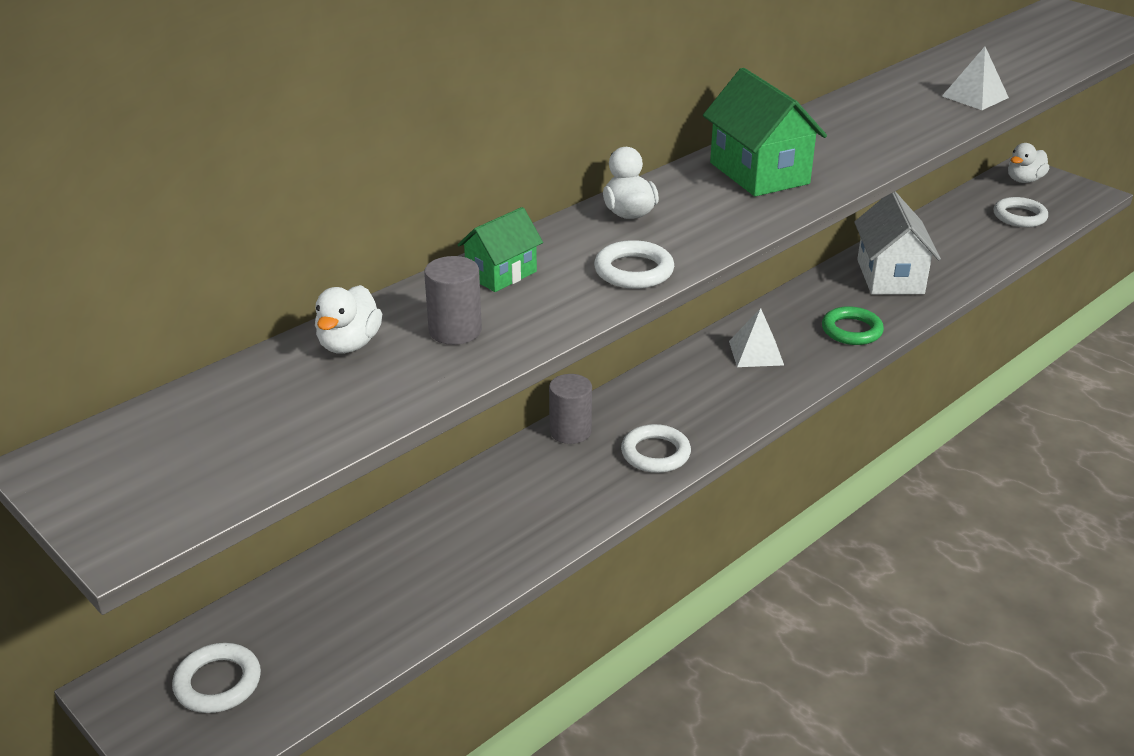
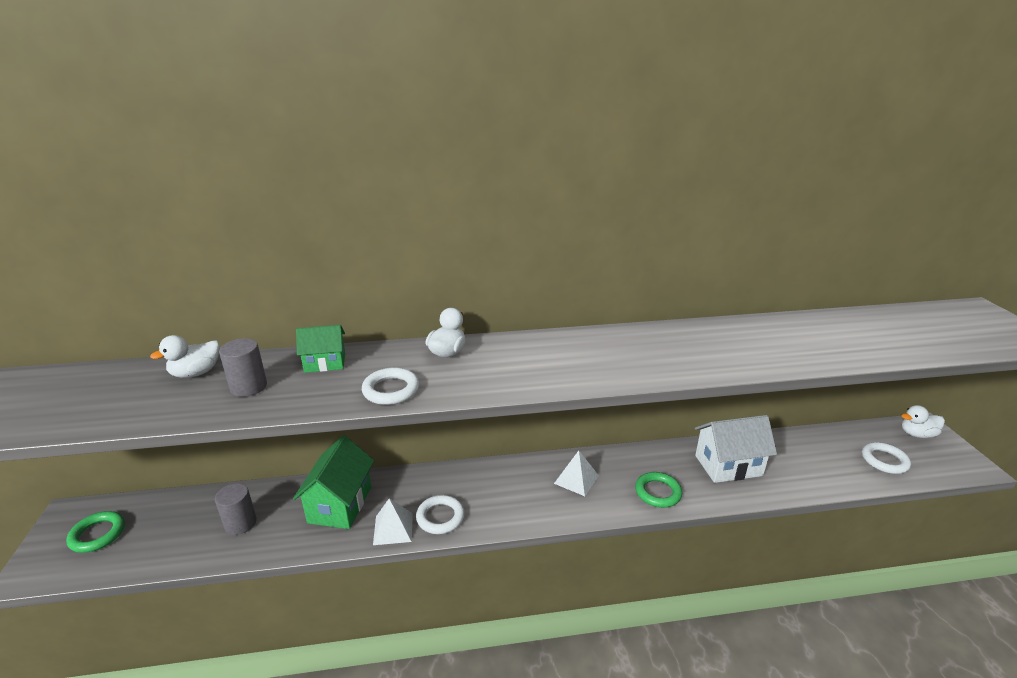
camera: 35 degrees right, 5 degrees down
white ring [172,643,261,713] -> green ring [66,511,125,553]
grey cylinder [549,374,592,444] -> grey cylinder moved to [215,483,257,535]
green house [703,68,827,197] -> green house moved to [293,435,374,529]
white house [854,191,941,295] -> white house turned 45 degrees clockwise [695,415,777,483]
white pyramid [942,47,1009,110] -> white pyramid moved to [373,498,413,545]

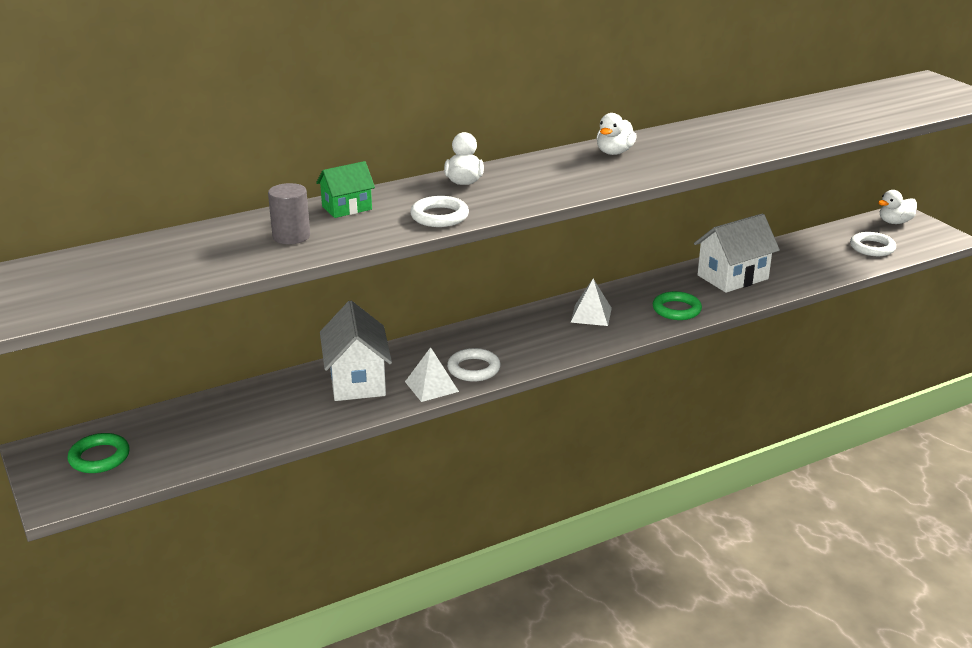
camera: 20 degrees left, 0 degrees up
white duck [150,335,220,378] -> white duck moved to [596,113,637,155]
grey cylinder [215,483,257,535] -> none
green house [293,435,374,529] -> white house [320,301,392,401]

